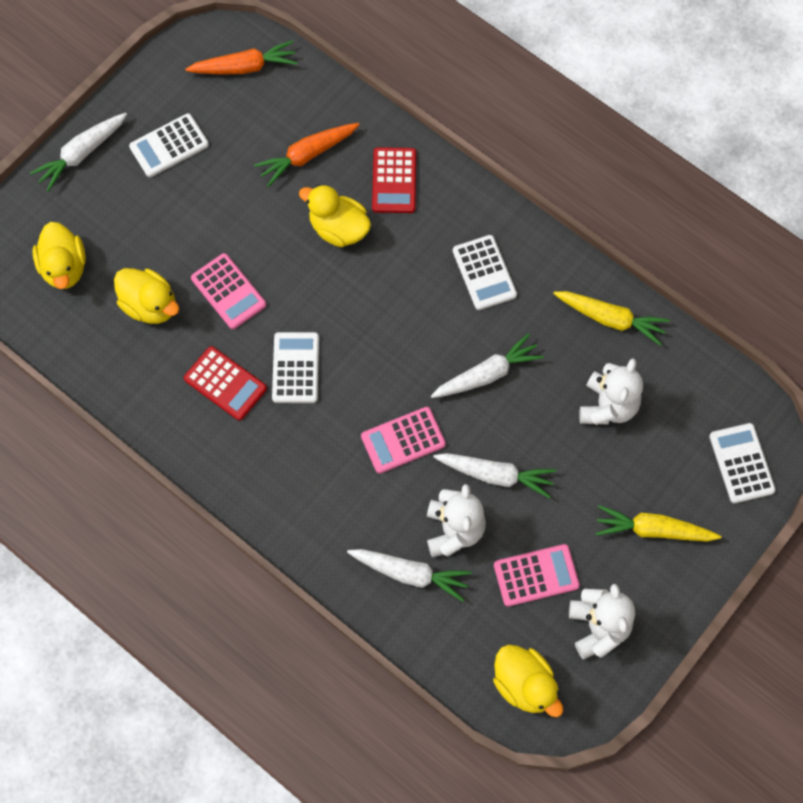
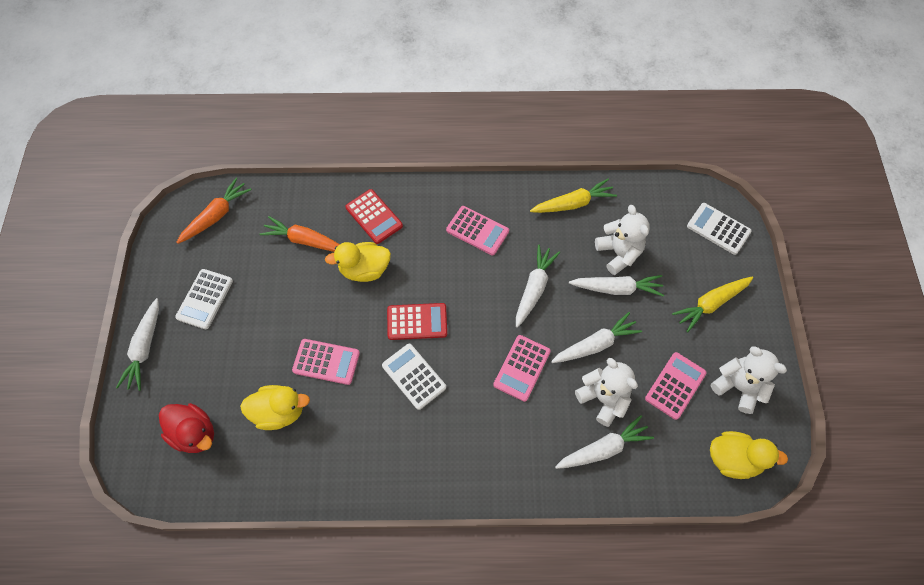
camera: 40 degrees left, 5 degrees down
yellow duck [33,222,86,289] -> red duck [159,403,214,453]
red calculator [184,346,267,420] -> red calculator moved to [387,303,447,340]
orange carrot [254,123,360,187] -> orange carrot turned 90 degrees clockwise [259,216,340,252]
white calculator [453,235,517,310] -> pink calculator [446,206,509,255]
none -> white carrot [569,275,664,297]

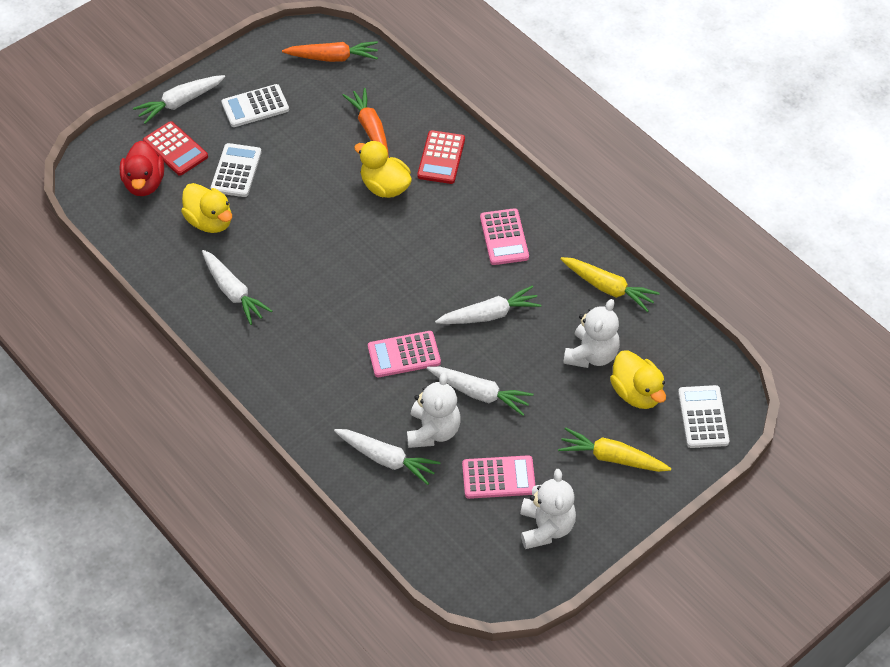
camera: 50 degrees right, 10 degrees down
pink calculator [292,339,360,385] -> none
white calculator [382,344,446,410] -> white calculator moved to [211,143,262,197]
red calculator [387,303,447,340] -> red calculator moved to [143,121,208,176]
white carrot [569,275,664,297] -> white carrot moved to [202,250,272,325]
yellow duck [710,431,788,479] -> yellow duck moved to [610,350,666,409]

